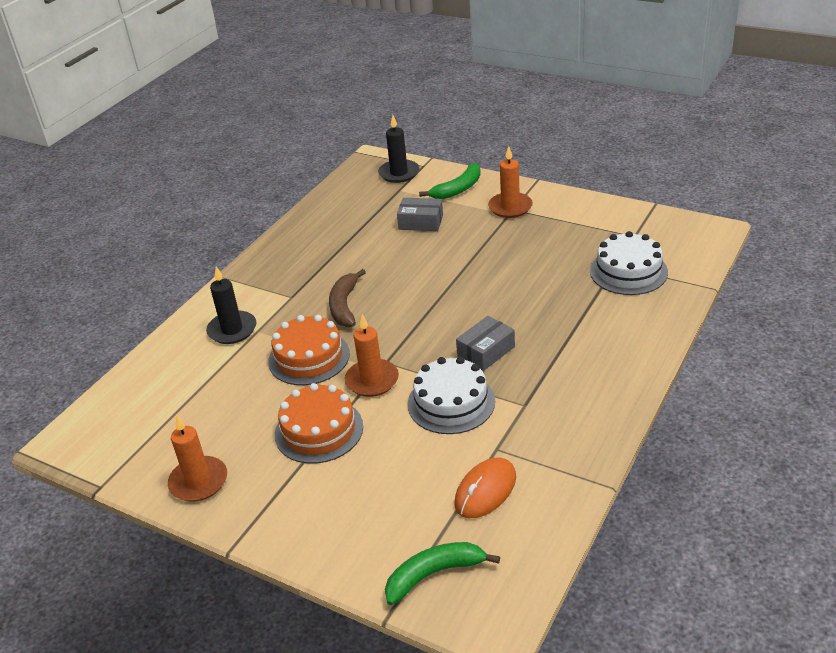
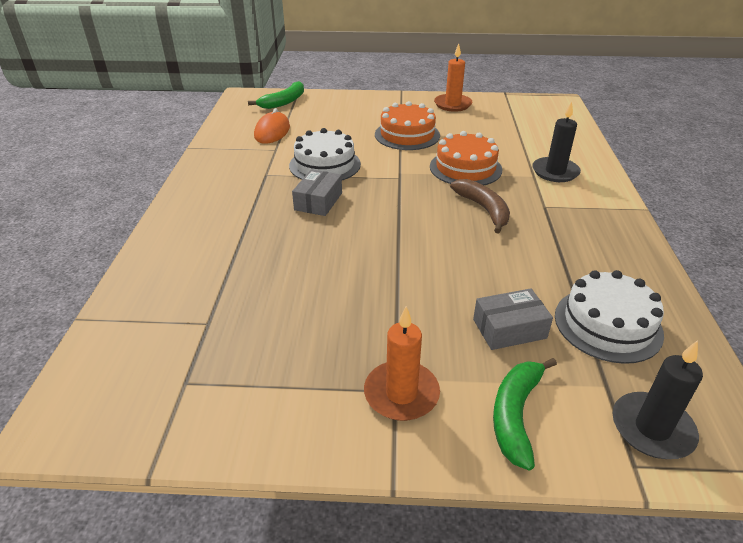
camera: 150 degrees right, 0 degrees up
orange candle [345,314,399,397] -> none
white cake [590,231,668,295] -> white cake moved to [555,270,664,364]

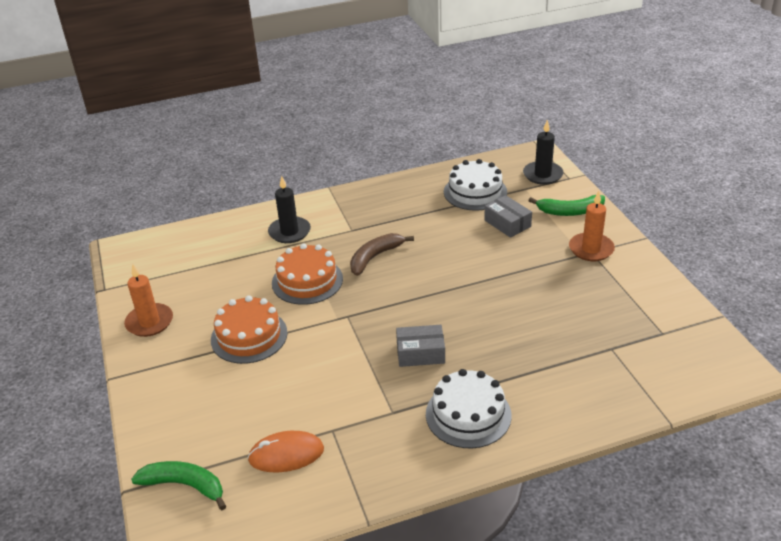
camera: 110 degrees left, 0 degrees up
white cake [289,128,361,180] -> white cake moved to [426,369,512,448]

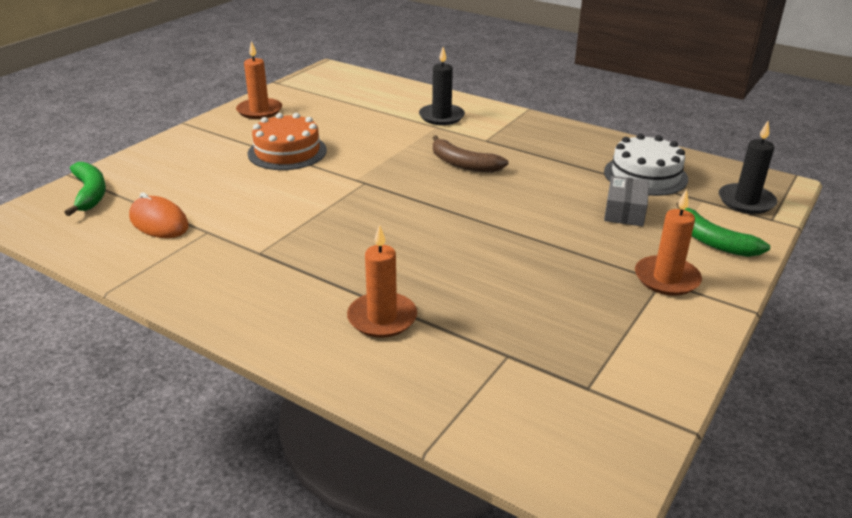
camera: 50 degrees right, 5 degrees down
orange cake [272,243,343,305] -> none
brown banana [350,233,414,276] -> brown banana turned 150 degrees counterclockwise [433,135,509,173]
grey box [396,325,445,367] -> none
white cake [426,369,512,448] -> none
none -> orange candle [347,224,417,338]

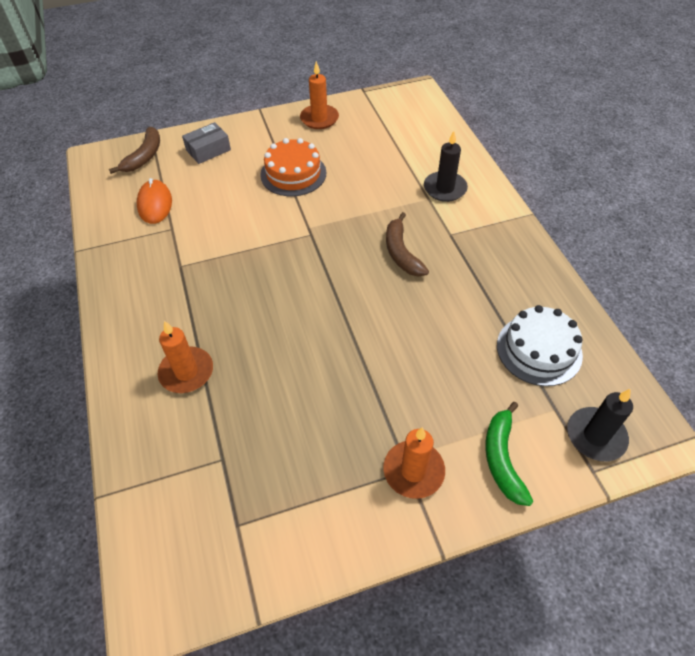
camera: 40 degrees right, 20 degrees up
green banana [64,162,106,216] -> brown banana [109,127,160,174]
grey box [604,176,649,226] -> grey box moved to [182,122,231,164]

